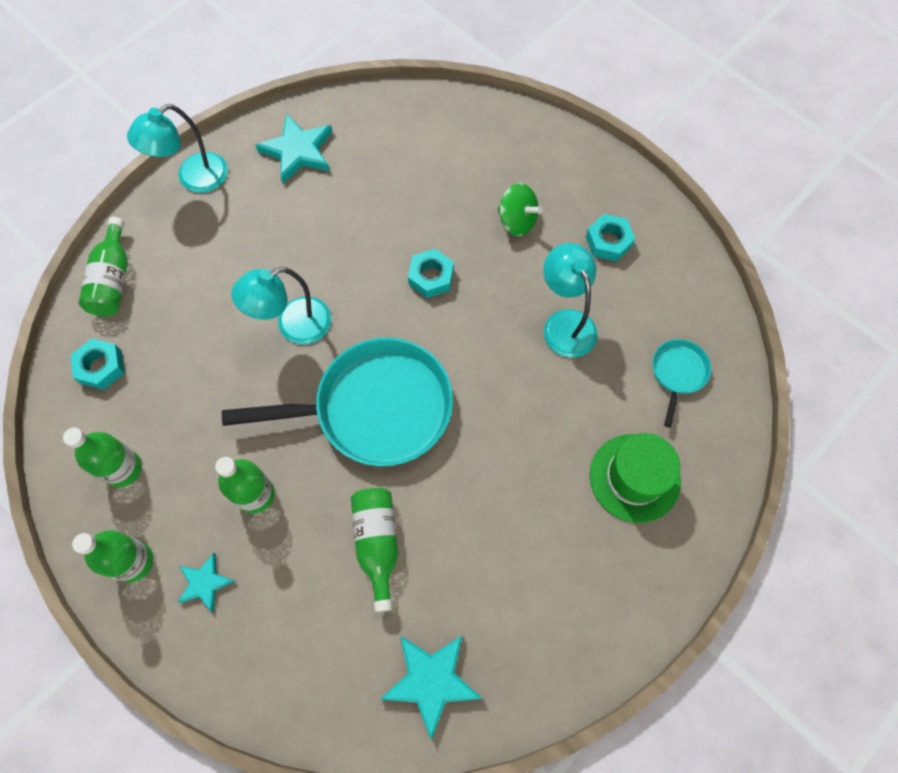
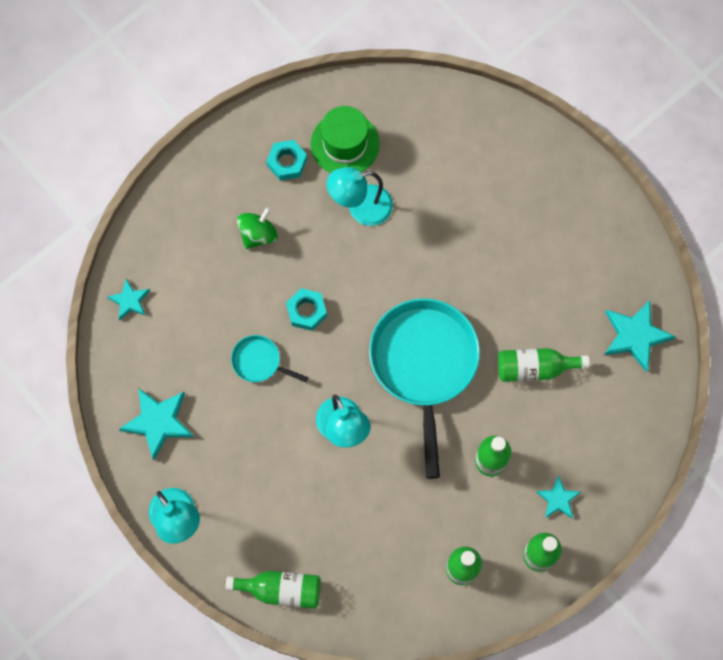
camera: 85 degrees left, 5 degrees up
turquoise nut [70,338,125,390] -> none
green hat [590,433,681,523] -> green hat moved to [310,106,380,173]
turquoise pan [652,339,711,428] -> turquoise pan moved to [231,335,308,382]
none -> turquoise star [107,279,150,321]

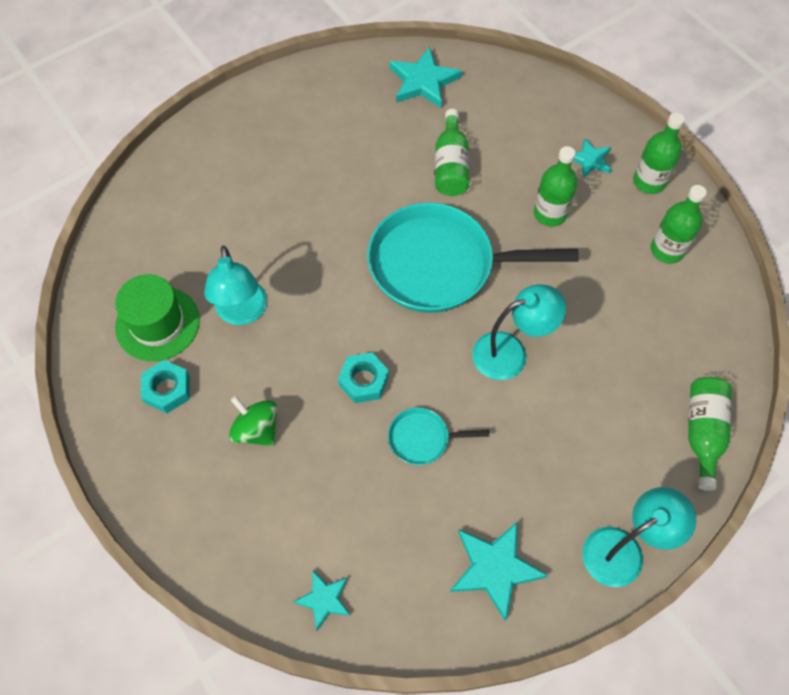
camera: 85 degrees left, 10 degrees down
turquoise pan [231,335,308,382] -> turquoise pan turned 60 degrees clockwise [388,408,489,465]

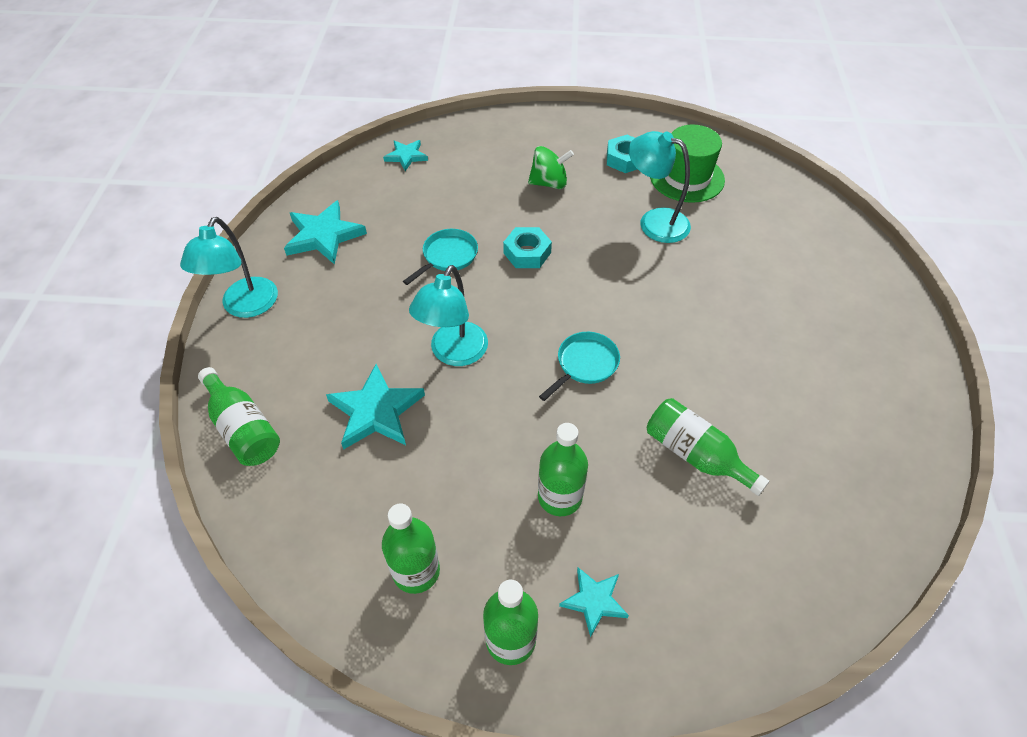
camera: 130 degrees right, 10 degrees down
turquoise pan [367,203,579,313] -> turquoise pan [539,332,620,401], size x0.44
turquoise star [390,47,462,109] -> turquoise star moved to [326,364,425,449]

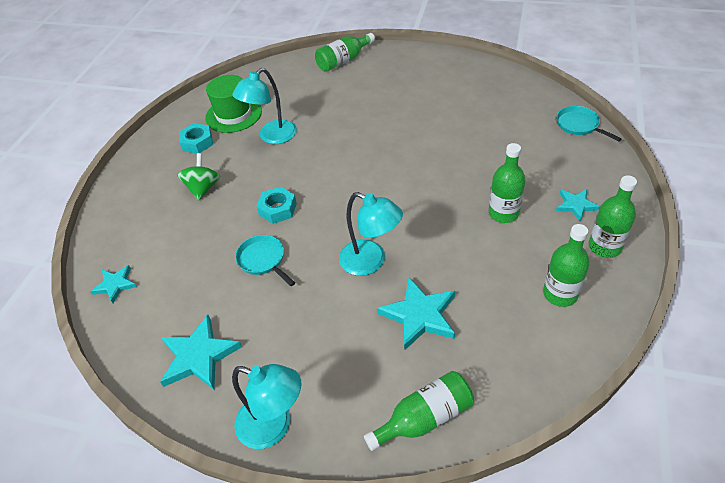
camera: 75 degrees left, 5 degrees down
turquoise pan [539,332,620,401] -> turquoise pan moved to [556,106,622,142]
green bottle [647,398,769,496] -> green bottle moved to [315,33,375,72]

